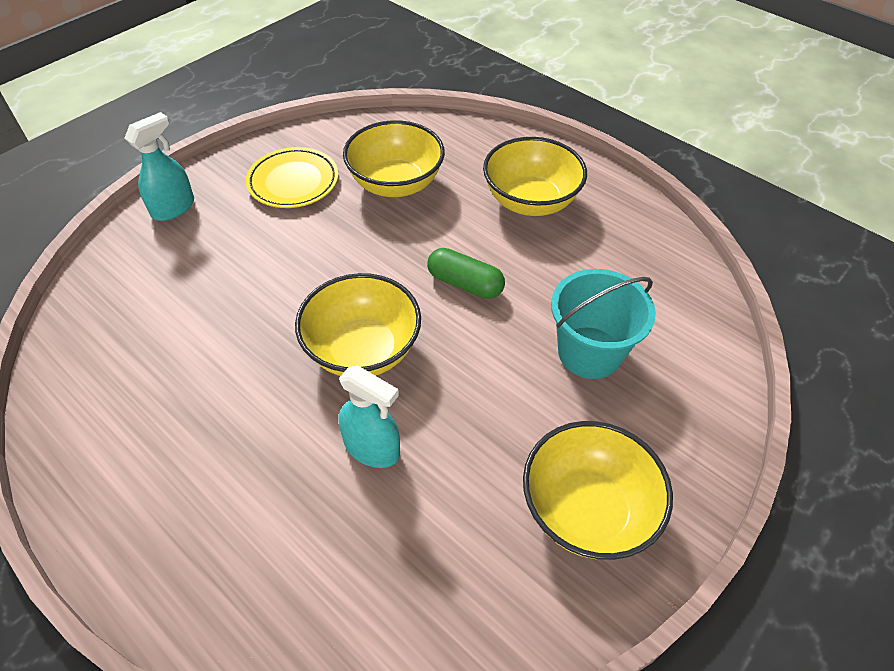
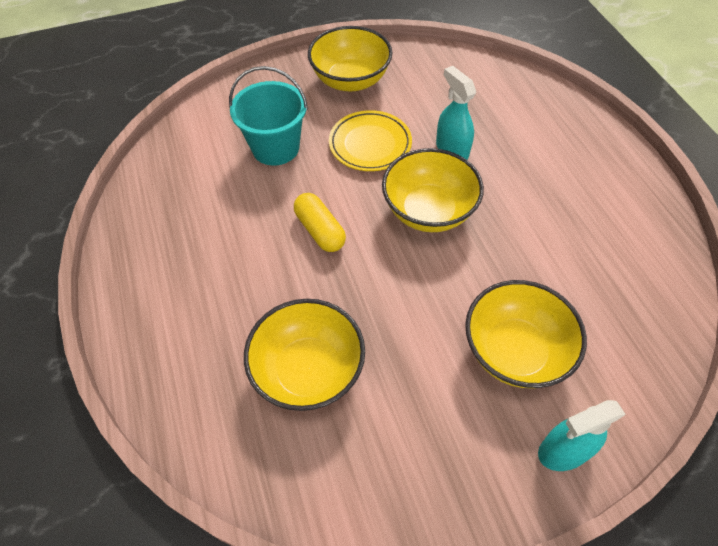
camera: 150 degrees left, 5 degrees up
yellow plate [246,147,338,208] -> yellow plate moved to [329,110,412,171]
green capsule [427,248,505,299] -> yellow capsule [294,193,346,252]
yellow bowl [483,137,587,216] -> yellow bowl moved to [465,280,587,388]

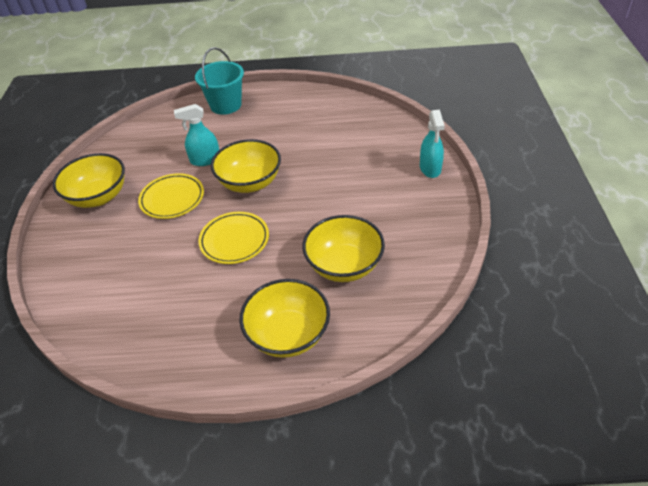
camera: 70 degrees left, 10 degrees down
turquoise bucket [229,66,308,166] -> turquoise bucket moved to [195,47,244,115]
yellow capsule [294,193,346,252] -> yellow plate [198,212,269,264]
yellow bowl [465,280,587,388] -> yellow bowl moved to [239,279,330,358]

